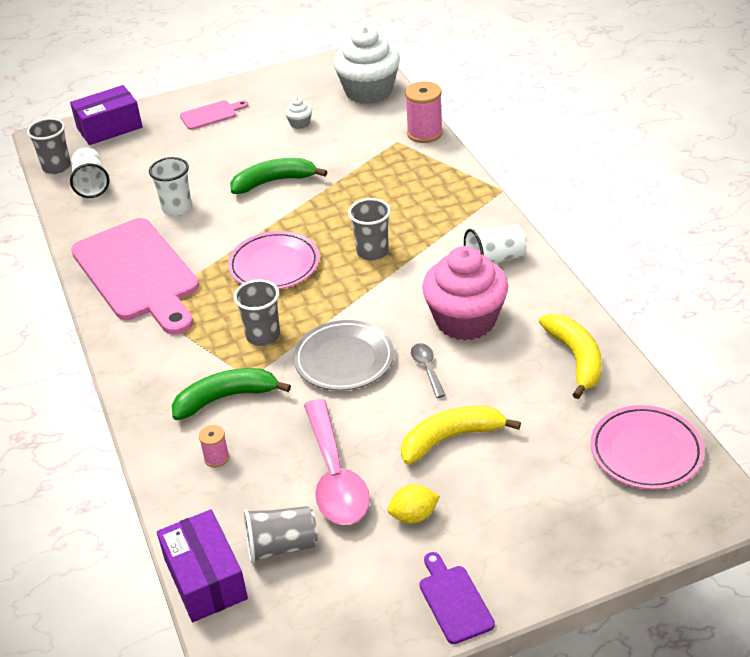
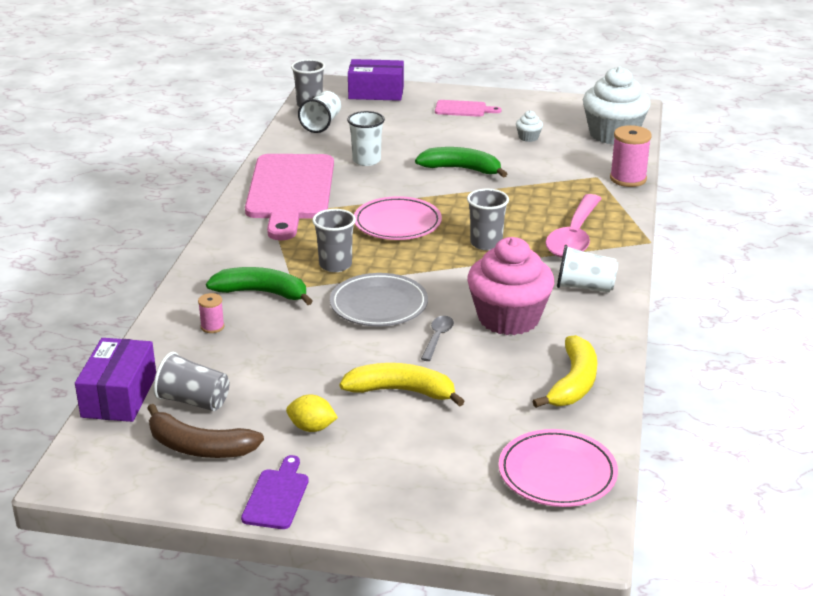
camera: 30 degrees right, 10 degrees down
pink spoon [304,399,370,525] -> pink spoon moved to [545,194,602,258]
none -> brown banana [147,404,264,458]

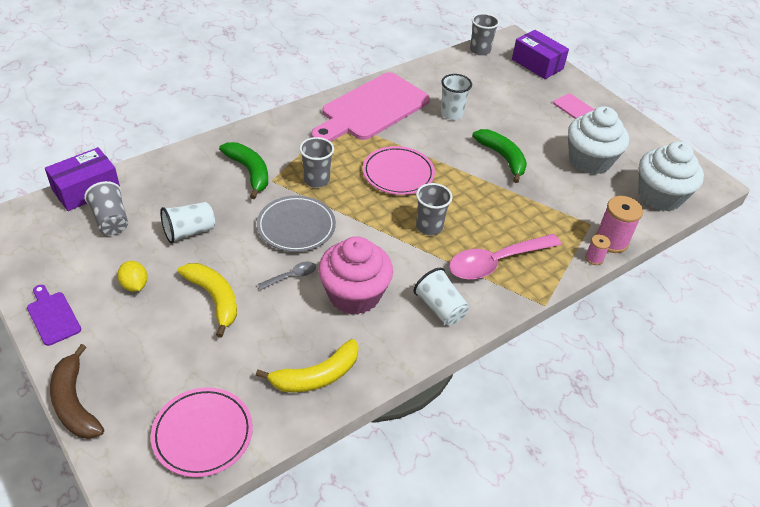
camera: 40 degrees right, 15 degrees up
brown banana [147,404,264,458] -> brown banana moved to [50,344,104,439]
pink spool [198,293,224,333] -> pink spool moved to [585,235,611,265]
purple cutting board [241,455,309,529] -> purple cutting board turned 90 degrees counterclockwise [27,285,81,346]
white cup [298,91,341,133] -> white cup moved to [160,202,215,244]
white cupcake [516,111,543,142] -> white cupcake [568,106,629,175], size x2.46

